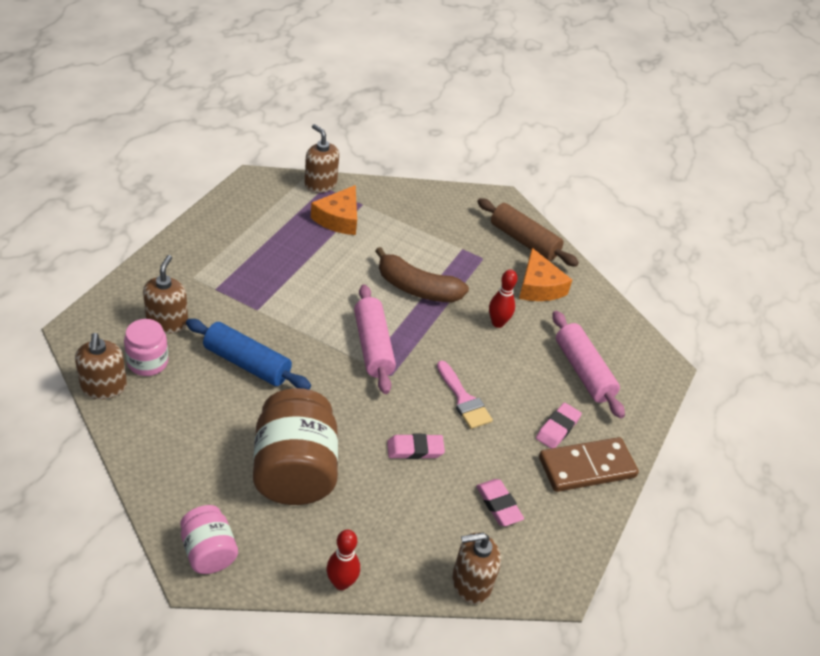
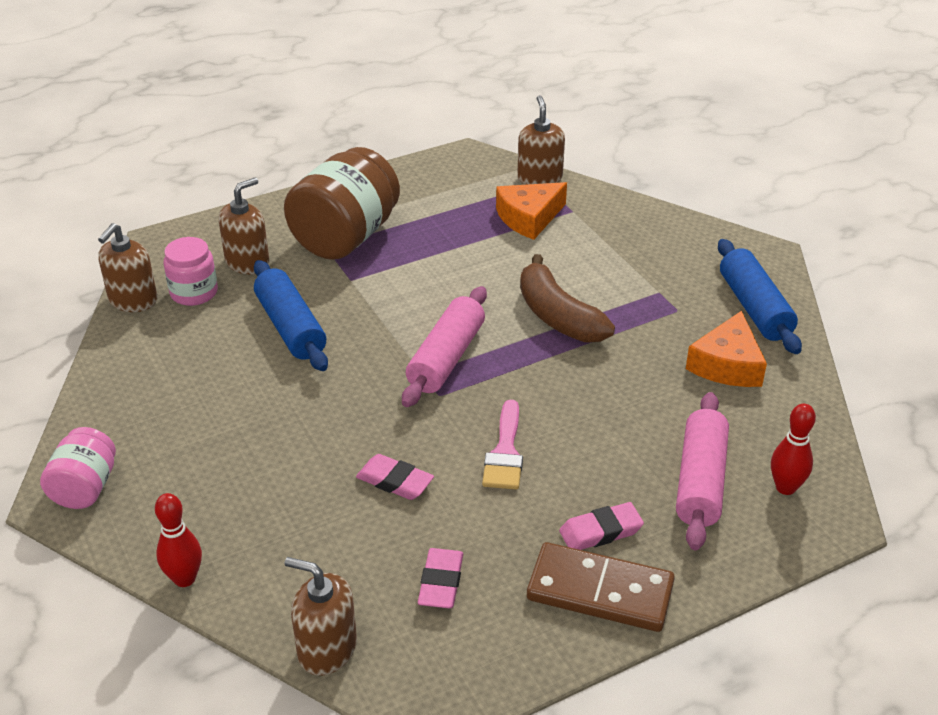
camera: 40 degrees right, 5 degrees down
brown jar [253,388,338,505] -> brown jar moved to [284,147,400,260]
brown rolling pin [477,198,579,267] -> blue rolling pin [718,239,802,354]
red bowling pin [489,269,518,328] -> red bowling pin moved to [771,404,816,495]

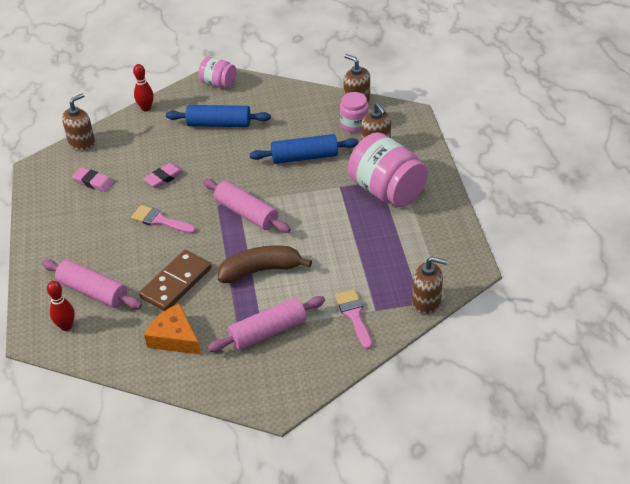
camera: 110 degrees right, 5 degrees up
brown jar [284,147,400,260] -> pink jar [348,132,428,207]
orange cheese [496,182,567,240] -> none
brown domino [527,542,675,632] -> brown domino moved to [139,250,211,311]
pink eraser [559,502,644,550] -> none
blue rolling pin [718,239,802,354] -> blue rolling pin moved to [166,105,271,127]
none -> pink rolling pin [208,296,325,352]
none -> pink brush [335,289,372,350]

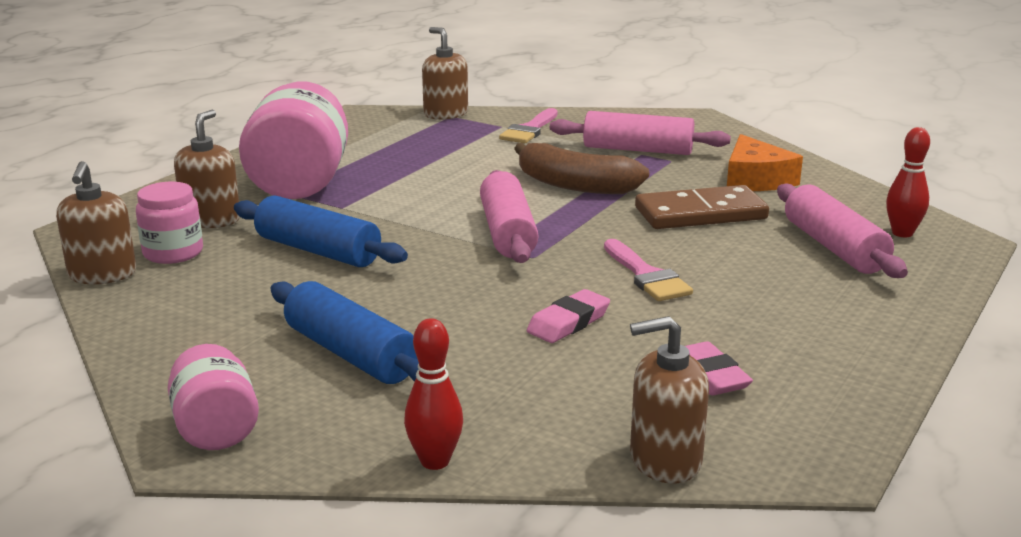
camera: 140 degrees left, 20 degrees down
pink eraser [144,163,184,188] -> pink eraser turned 45 degrees counterclockwise [527,289,610,343]

